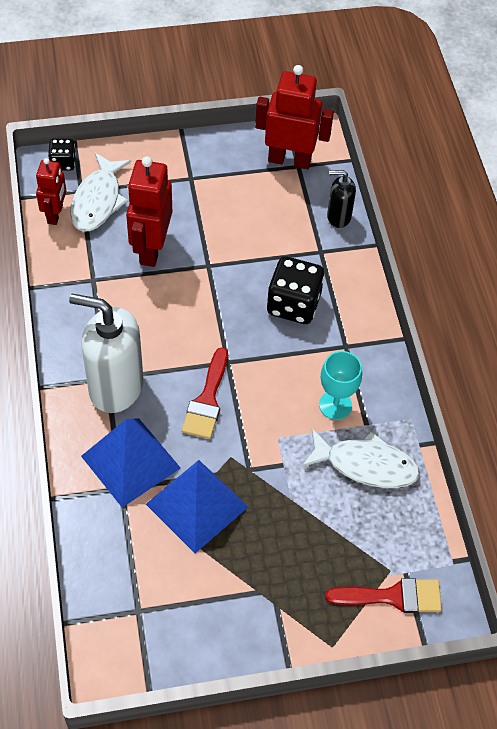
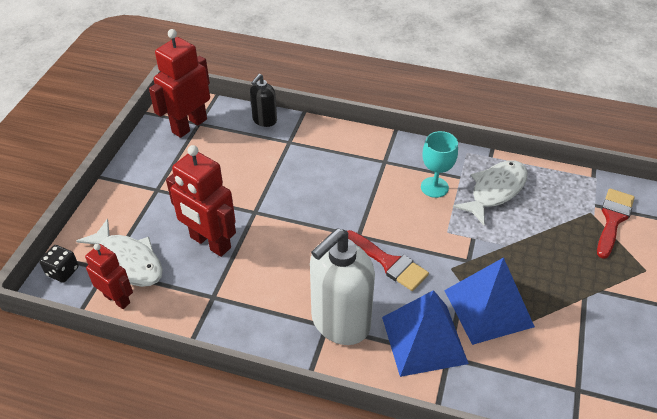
camera: 60 degrees left, 10 degrees down
black dice [267,256,324,324] -> none

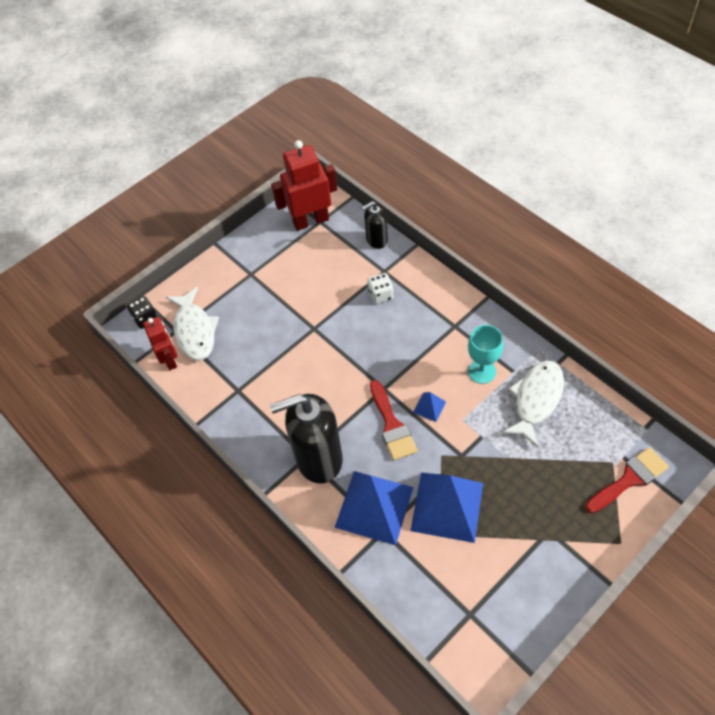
camera: 35 degrees right, 10 degrees up
red robot [166,145,236,257] -> none
white soap dispenser [310,228,375,345] -> black soap dispenser [270,394,343,484]
white fish [453,160,528,225] -> white fish turned 45 degrees counterclockwise [502,361,564,447]
none -> white dice [367,273,393,304]
none -> blue pyramid [413,392,446,422]

